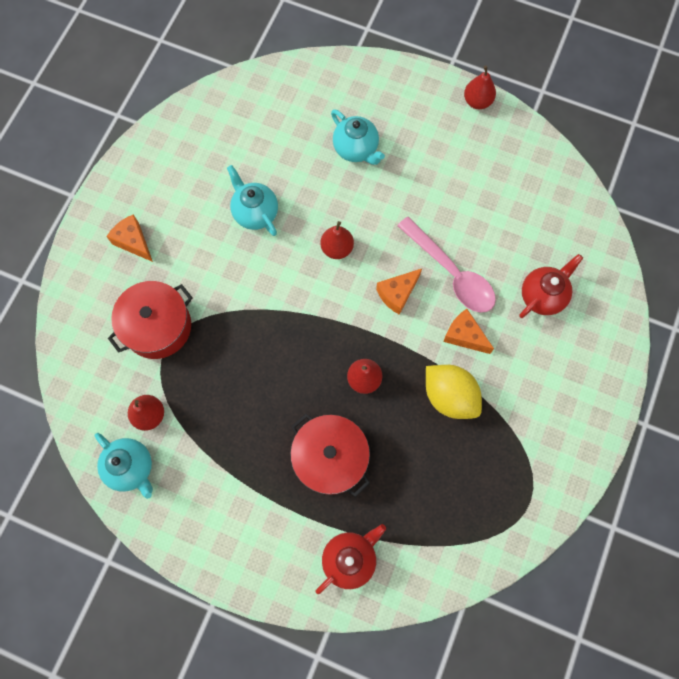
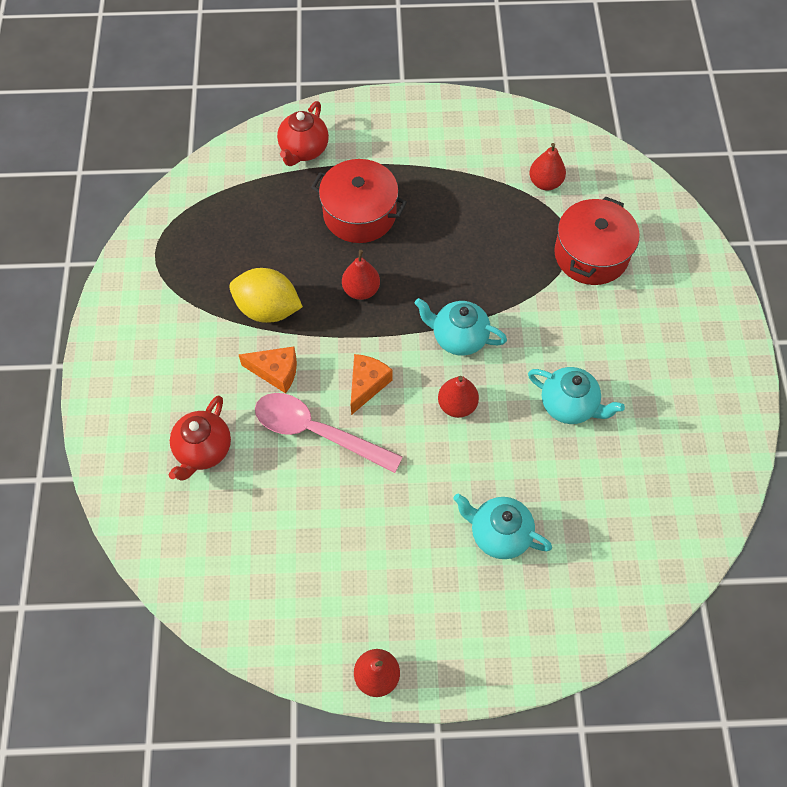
camera: 155 degrees right, 10 degrees down
turquoise teapot [95,433,153,499] -> turquoise teapot moved to [415,298,507,356]
orange cheese [106,214,153,262] -> none

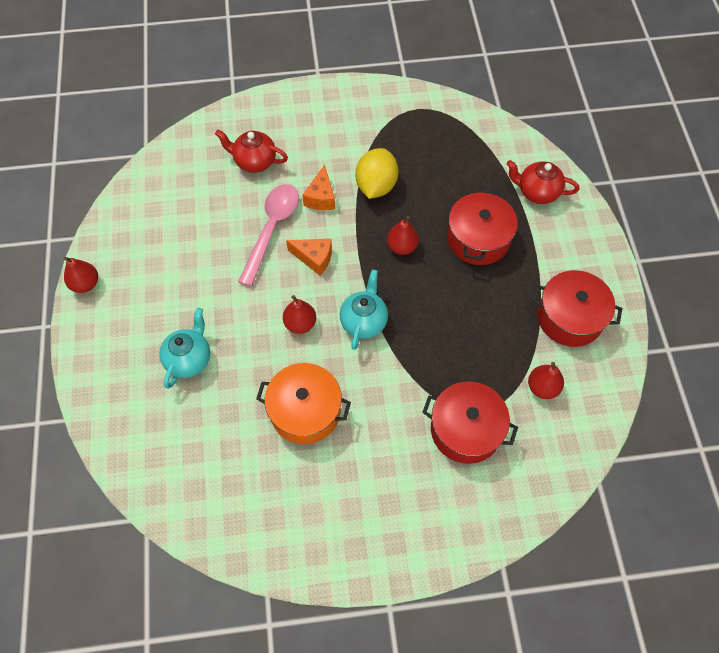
camera: 85 degrees right, 0 degrees up
turquoise teapot [528,367,625,424] -> orange pot [256,363,351,444]
none -> red pot [532,270,622,347]

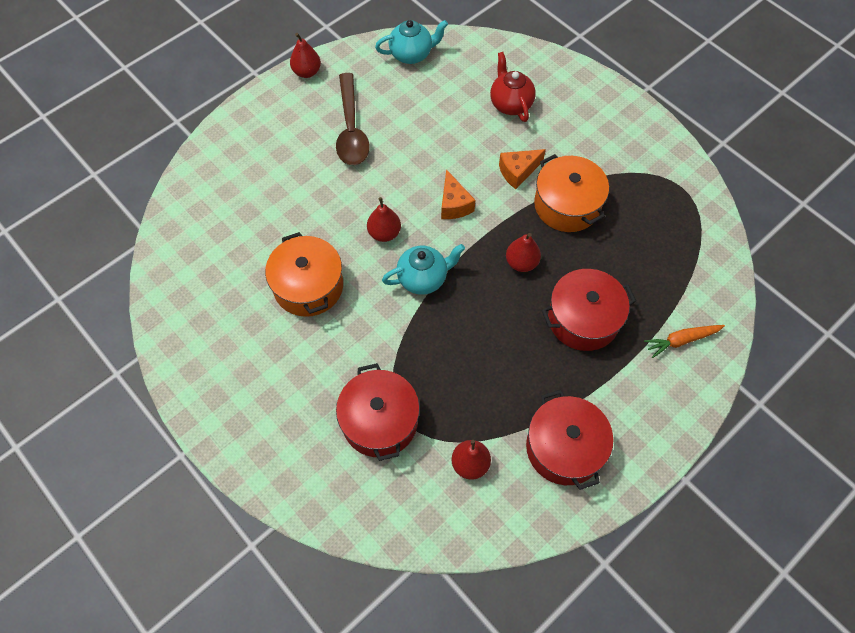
camera: 55 degrees right, 0 degrees up
turquoise teapot [160,308,210,389] -> turquoise teapot moved to [375,20,448,64]
pink spoon [238,184,299,287] -> none
yellow lemon [356,148,398,199] -> orange pot [534,154,609,232]
red teapot [507,160,579,204] -> orange carrot [644,325,725,358]
none -> brown spoon [336,73,370,165]

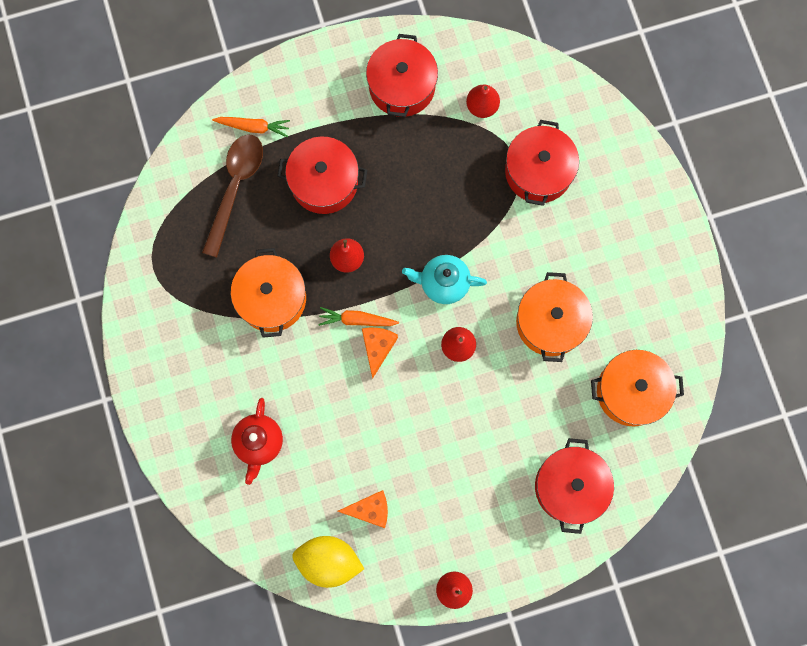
camera: 155 degrees left, 15 degrees up
brown spoon [336,73,370,165] -> brown spoon moved to [202,134,263,258]
turquoise teapot [375,20,448,64] -> yellow lemon [292,536,364,588]
orange cheese [499,149,546,189] -> orange cheese moved to [338,490,388,528]
none -> orange carrot [318,307,399,326]
none -> red pot [535,438,614,534]
none -> orange pot [591,350,684,426]

